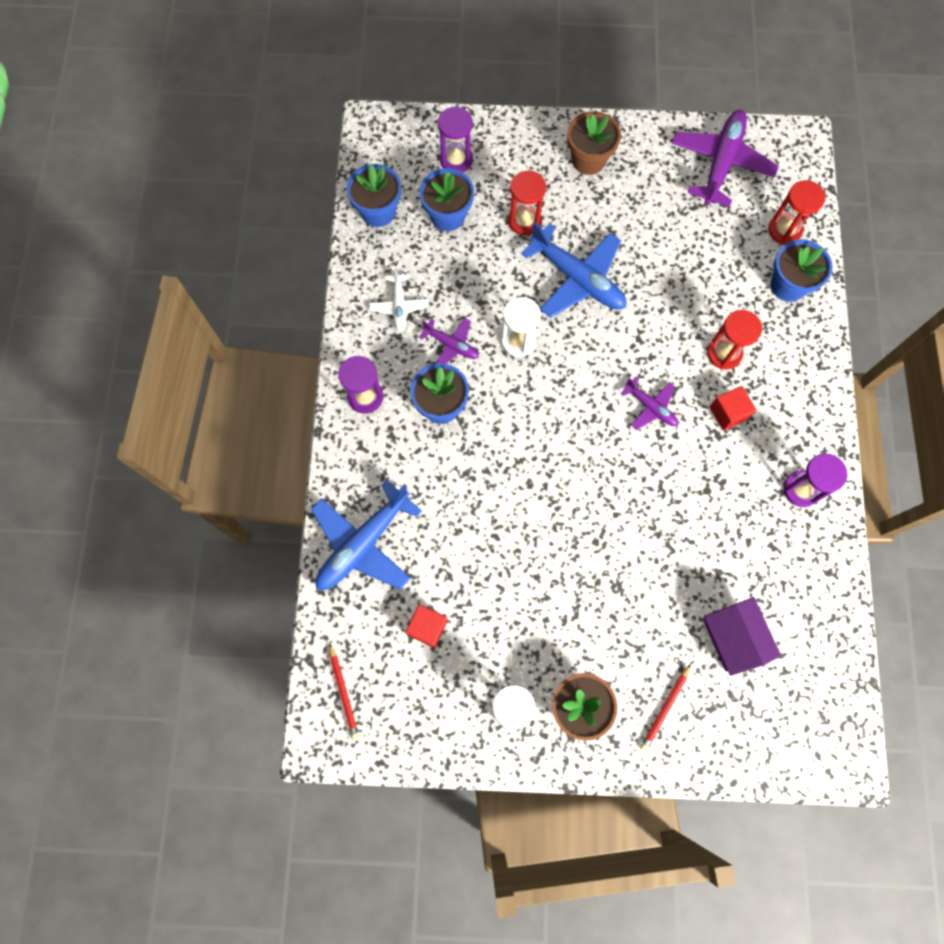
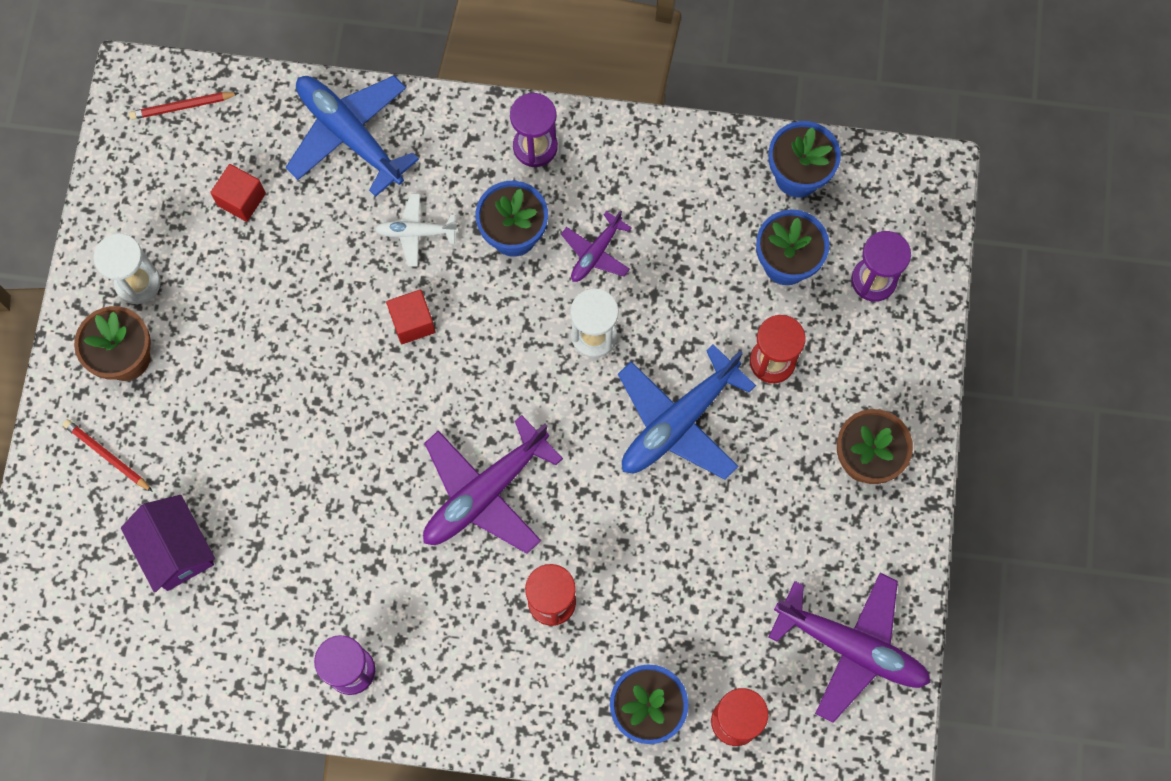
camera: 95 degrees right, 0 degrees up
white plane [369,267,429,331] -> white plane moved to [375,194,458,267]
purple plane [620,377,678,430] -> purple plane [423,415,563,554], size x1.89
purple house [703,597,781,676] -> purple house turned 75 degrees clockwise [121,495,215,593]
red cube [710,386,756,431] -> red cube moved to [386,290,436,344]

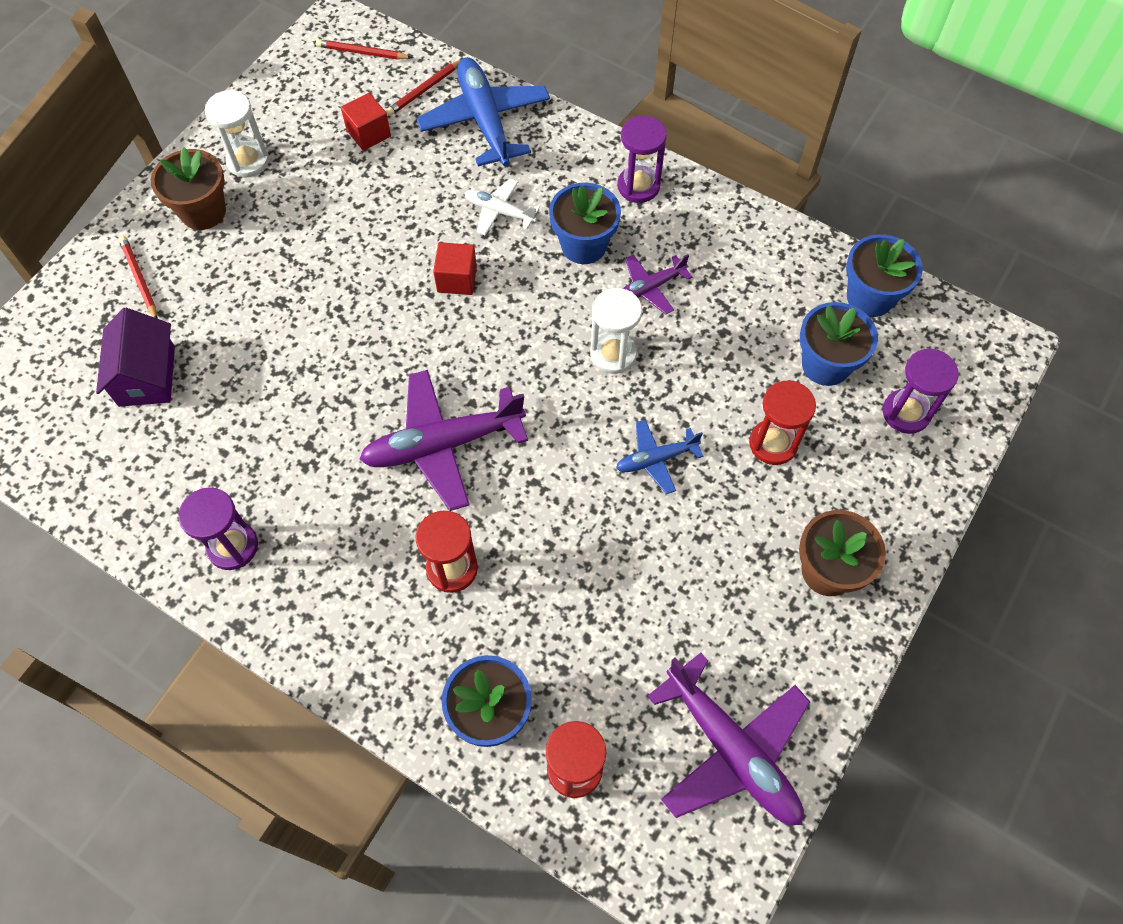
camera: 25 degrees right, 10 degrees down
blue plane [618,344,756,480] -> blue plane [616,419,703,494], size x0.53
none -> red pencil [386,60,460,116]

